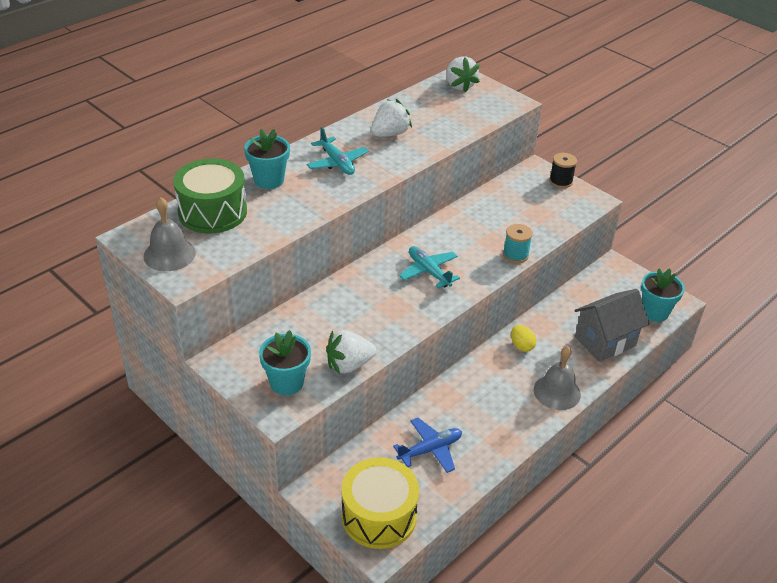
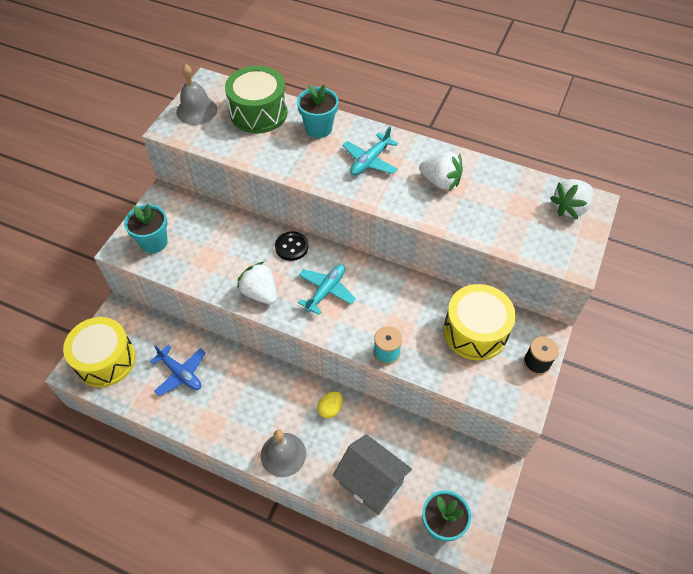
camera: 70 degrees right, 15 degrees up
white strawberry [326,330,376,374] -> white strawberry moved to [237,262,277,304]
none -> black button [275,231,308,261]
none -> yellow drum [443,284,516,361]

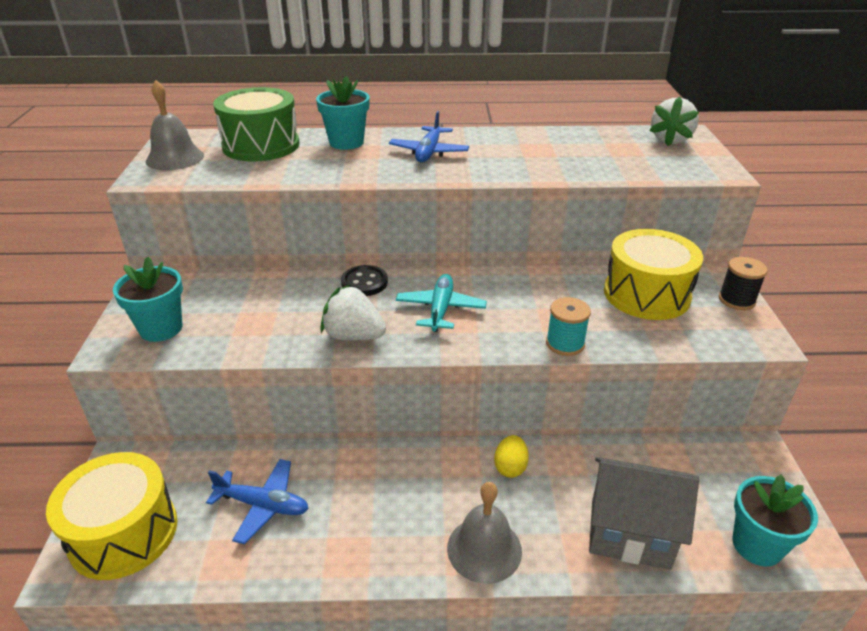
camera: 25 degrees left, 20 degrees down
turquoise plane [342,127,399,176] -> blue plane [389,111,469,163]
white strawberry [419,152,463,191] -> none

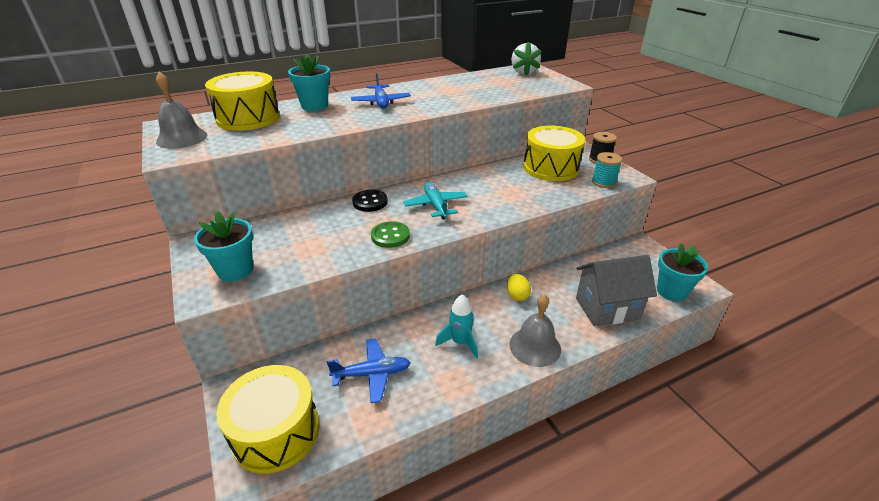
camera: 25 degrees left, 0 degrees up
green drum [213,87,299,162] -> yellow drum [205,72,280,131]
white strawberry [320,285,386,341] -> green button [371,221,410,248]
turquoise spool [546,297,591,356] -> turquoise spool moved to [592,152,622,188]
none -> turquoise rocket [435,294,478,359]

